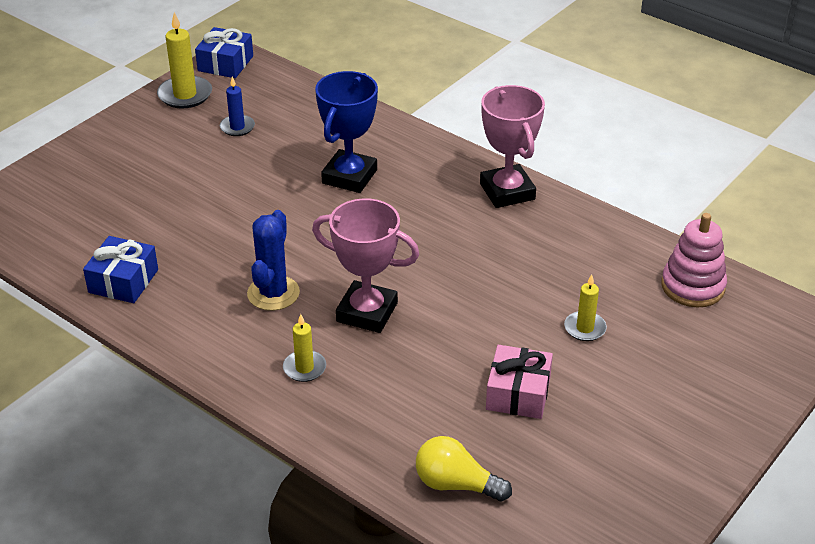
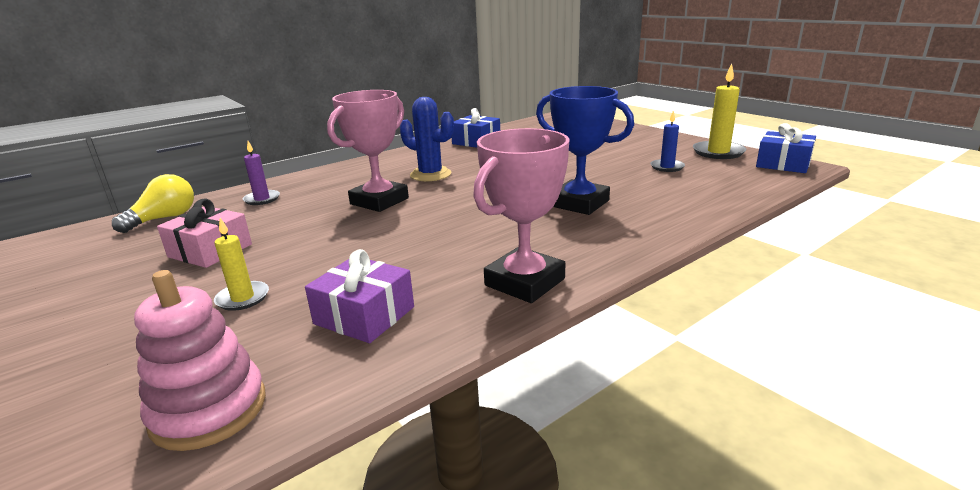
camera: 105 degrees right, 15 degrees down
yellow candle [283,314,326,382] -> none
pink trophy [480,85,545,208] -> pink trophy turned 45 degrees counterclockwise [473,128,569,303]
none -> purple candle [243,141,280,205]
none -> purple gift [305,249,414,343]

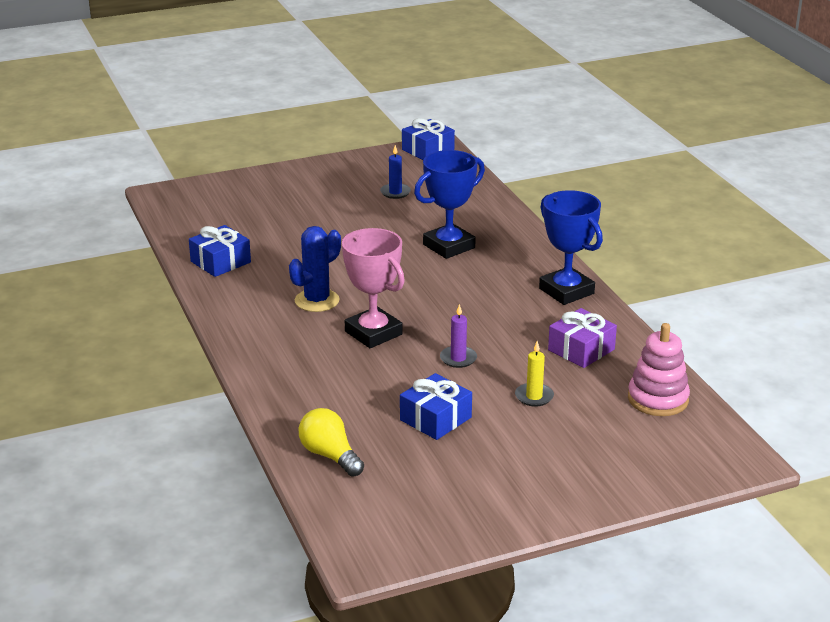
camera: 75 degrees left, 5 degrees up
pink gift [157,198,252,268] -> blue gift [400,373,472,440]
purple candle [243,141,280,205] -> purple candle moved to [440,304,477,368]
pink trophy [473,128,569,303] -> blue trophy [539,190,603,305]
yellow candle [693,63,746,159] -> none

